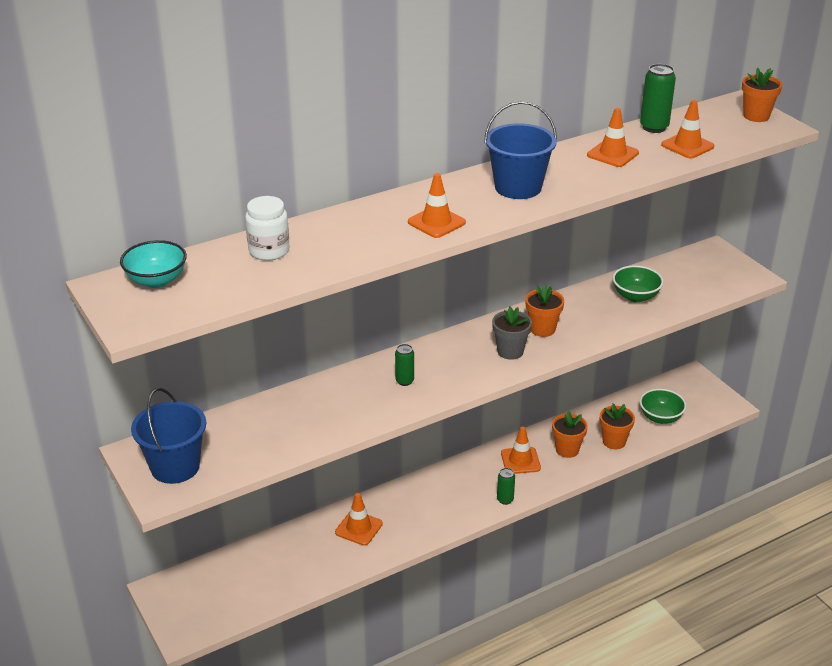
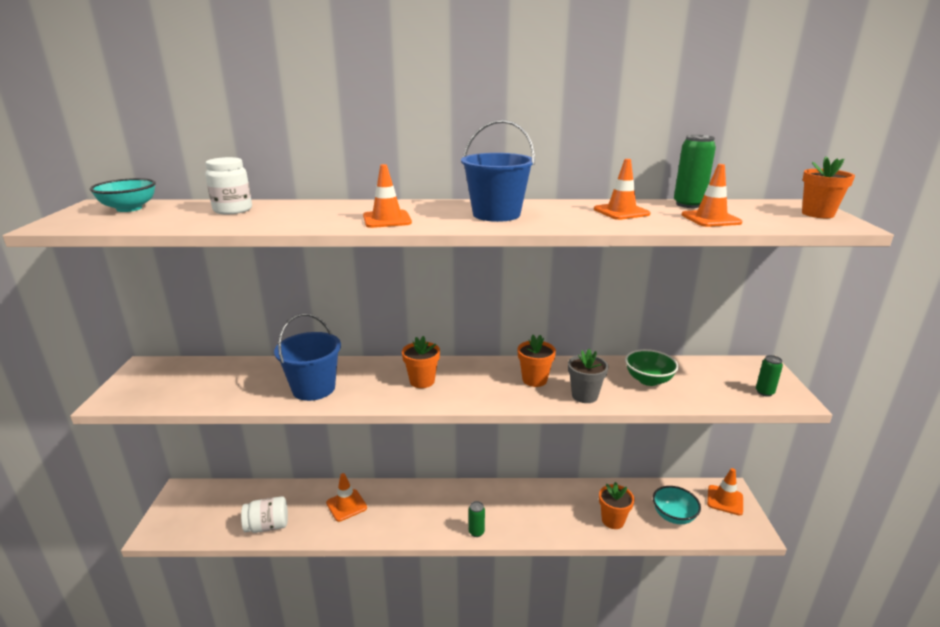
camera: 30 degrees right, 10 degrees down
blue bucket [131,388,206,484] -> blue bucket moved to [274,313,341,401]
green can [395,344,414,386] -> green can moved to [756,355,783,397]
grey flower pot [492,307,532,360] -> grey flower pot moved to [568,349,609,403]
orange traffic cone [501,427,541,474] -> orange traffic cone moved to [707,468,743,516]
orange flower pot [552,411,588,458] -> orange flower pot moved to [402,336,440,388]
green bowl [640,389,686,424] -> turquoise bowl [653,486,701,524]
none -> white jar [241,496,288,533]

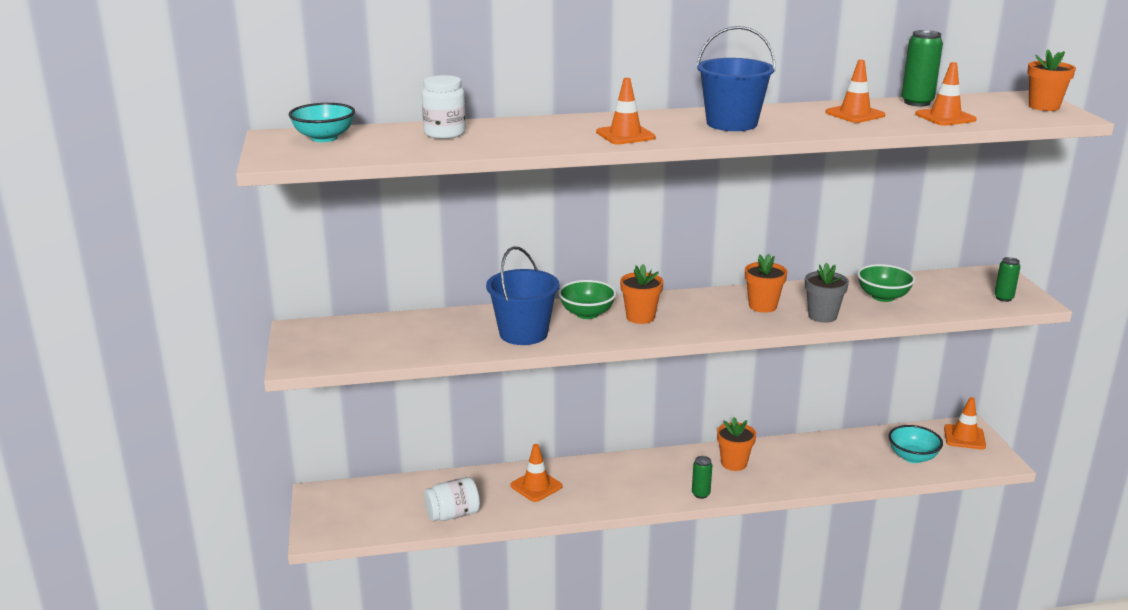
camera: 10 degrees left, 0 degrees up
orange flower pot [599,482,634,529] -> orange flower pot moved to [717,417,756,471]
none -> green bowl [558,280,616,319]

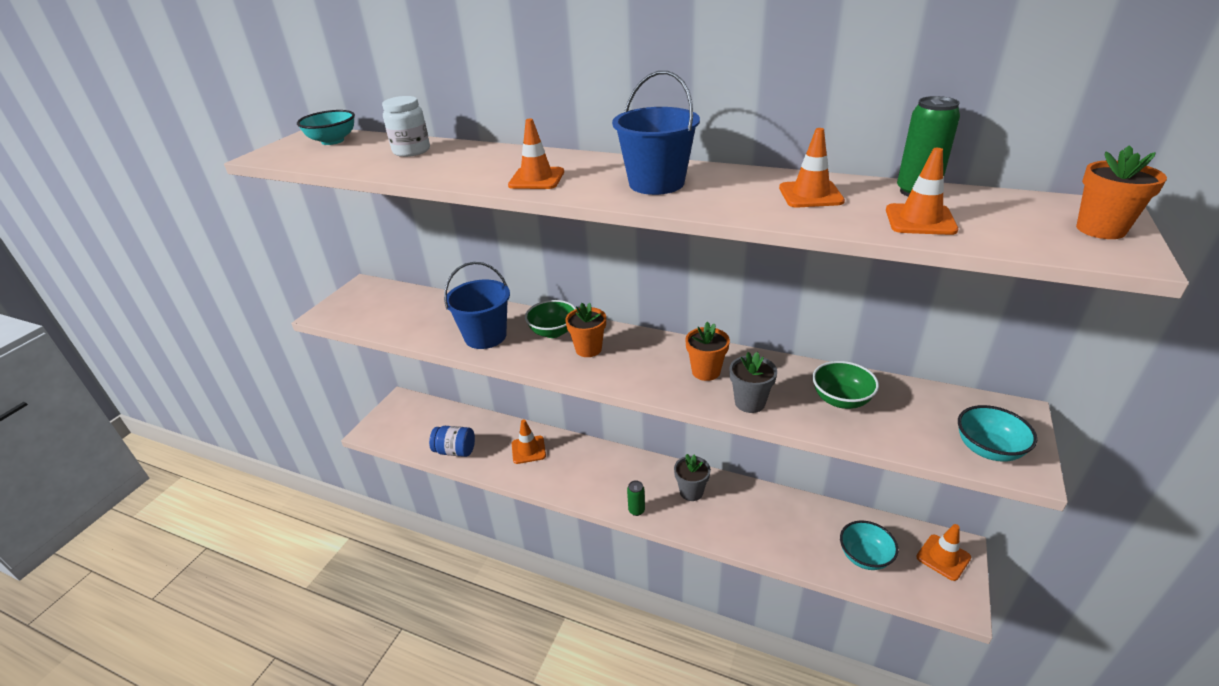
camera: 35 degrees right, 10 degrees up
white jar [424,477,480,521] -> blue jar [429,426,475,457]
orange flower pot [717,417,756,471] -> grey flower pot [674,454,711,501]
green can [994,257,1020,302] -> turquoise bowl [958,405,1037,462]

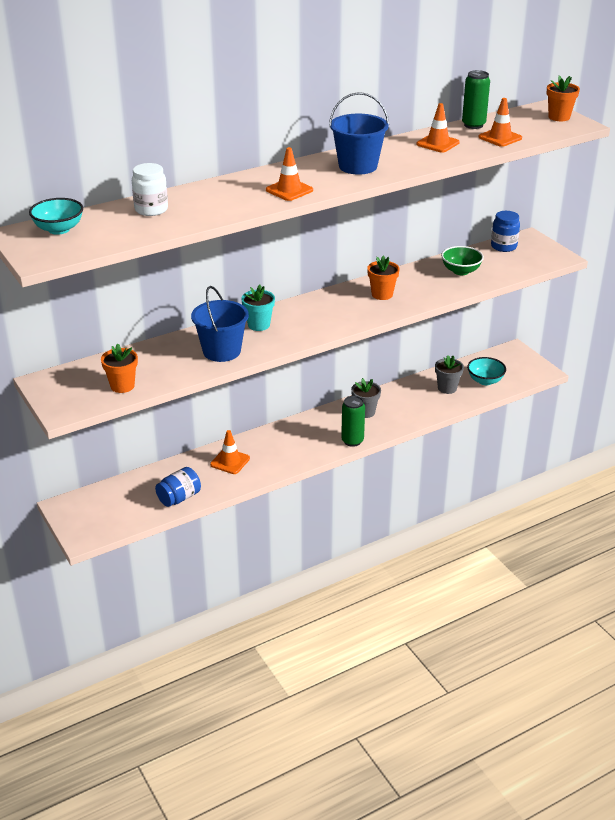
camera: 55 degrees left, 0 degrees up
green bowl [525,300,576,338] -> turquoise flower pot [241,285,275,331]
orange flower pot [565,303,606,357] -> orange flower pot moved to [101,343,138,393]
green can [627,480,645,516] -> green can [341,396,365,447], size x1.60
grey flower pot [729,352,777,413] -> grey flower pot moved to [435,355,464,394]
orange traffic cone [916,524,971,581] -> none
turquoise bowl [958,405,1037,462] -> none
none -> blue jar [491,211,520,252]

